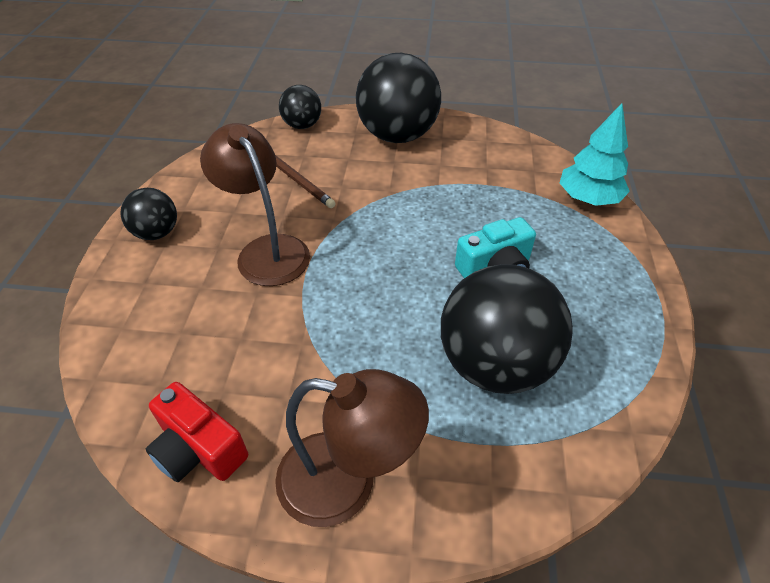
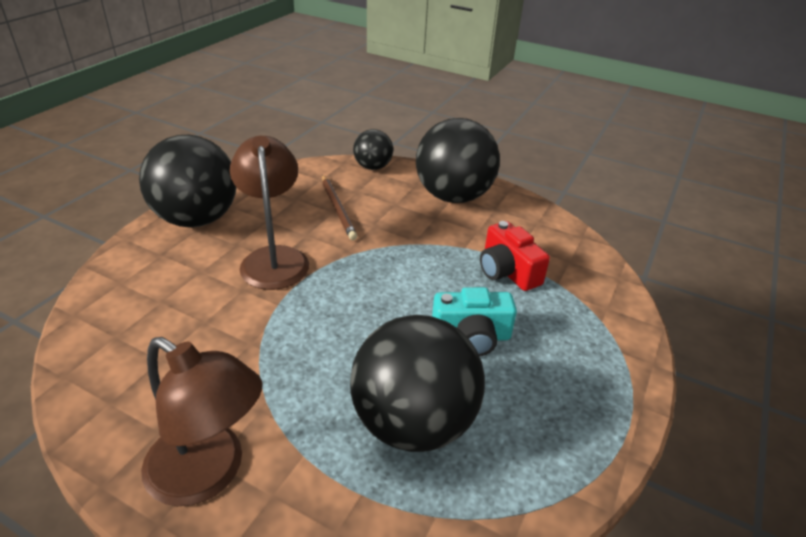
camera: 20 degrees right, 10 degrees down
black ball [121,188,177,240] -> black ball [139,135,236,228], size x1.92
red camera [146,382,248,482] -> red camera moved to [480,221,550,291]
turquoise tree [560,103,630,206] -> none

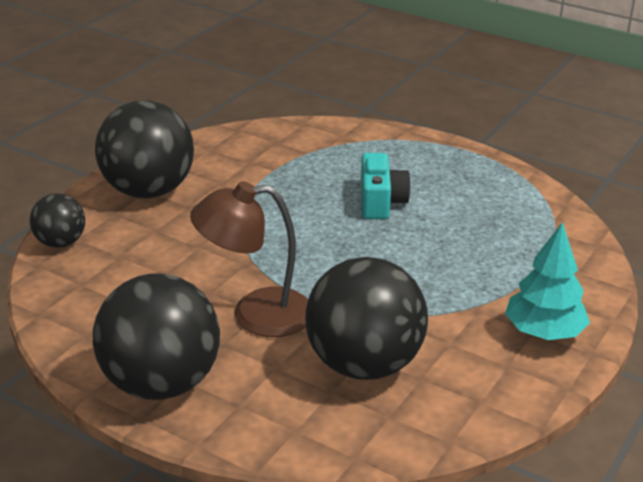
camera: 85 degrees left, 5 degrees down
brown lamp [141,337,263,506] -> turquoise tree [505,222,590,340]
brown pencil [322,175,357,240] -> none
black ball [350,315,485,452] -> black ball moved to [305,257,428,380]
red camera [480,221,550,291] -> none

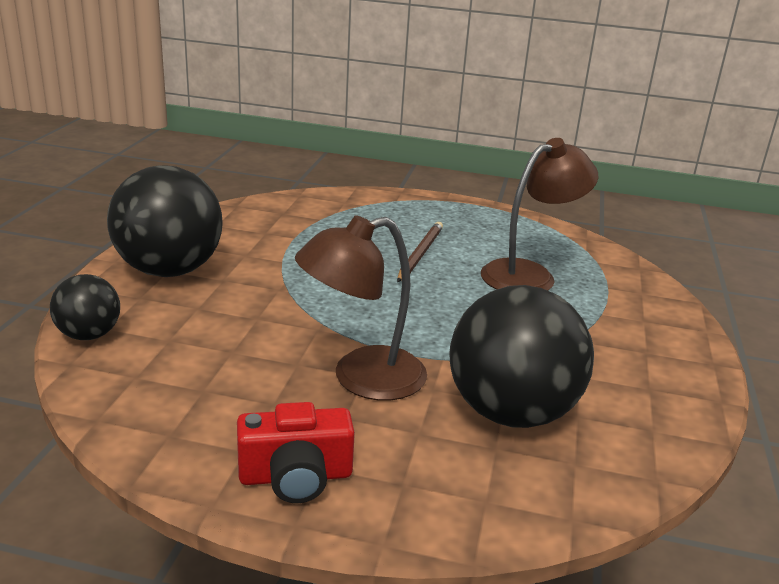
camera: 20 degrees left, 5 degrees down
black ball [93,273,220,400] -> red camera [237,402,355,503]
turquoise camera [361,153,411,219] -> brown pencil [397,222,443,282]
turquoise tree [505,222,590,340] -> none
none -> brown lamp [481,138,598,291]

